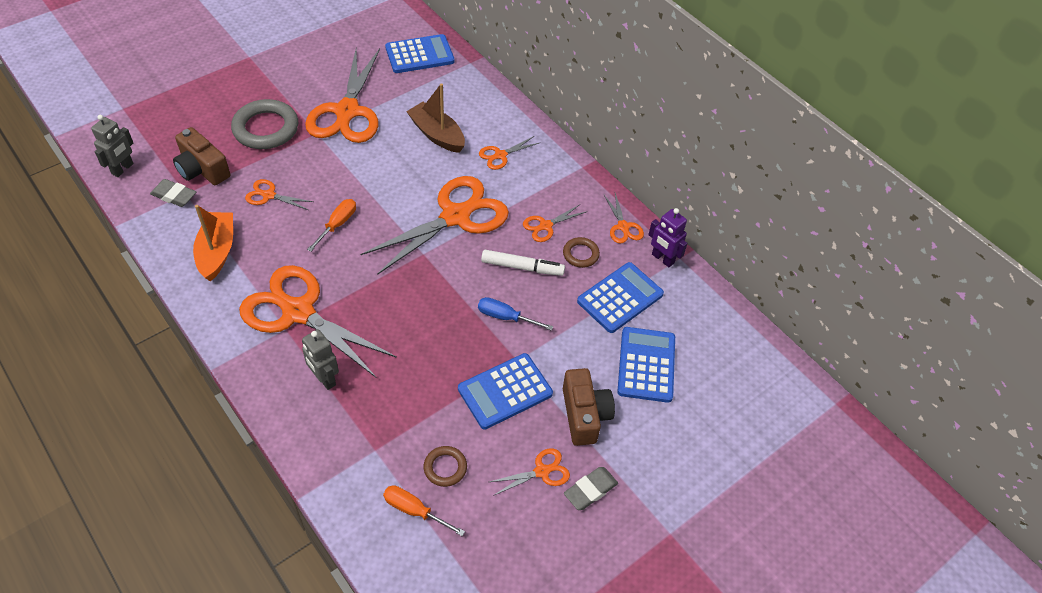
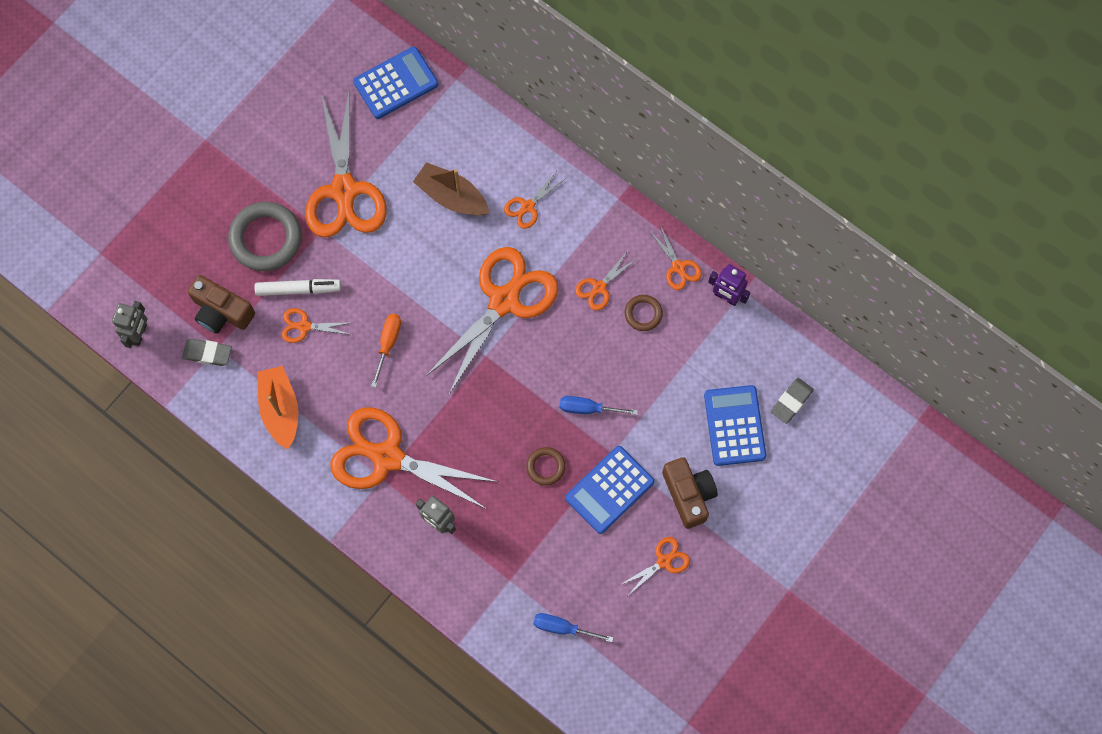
camera: 10 degrees left, 20 degrees up
orange screwdriver [383,485,465,536] -> blue screwdriver [533,613,614,642]
brown ring [424,446,467,487] -> brown ring moved to [526,447,566,485]
white marker [481,250,565,276] -> white marker moved to [254,279,341,296]
grey eraser [564,467,618,510] -> grey eraser moved to [771,378,814,424]
blue calculator [577,262,664,333] -> none

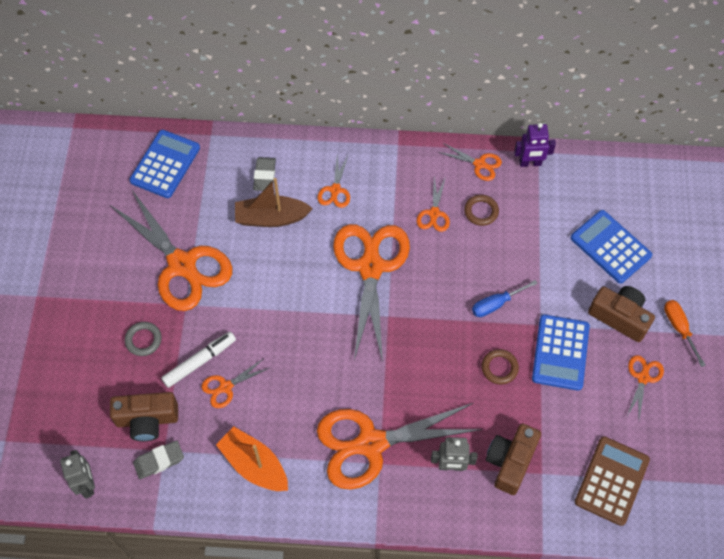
camera: 35 degrees left, 10 degrees down
grey ring [228,202,302,271] -> grey ring [125,322,162,356], size x0.51
orange screwdriver [371,314,401,388] -> orange screwdriver moved to [664,300,706,367]
blue screwdriver [533,613,614,642] -> brown calculator [575,436,650,526]
grey eraser [771,378,814,424] -> grey eraser moved to [253,157,276,191]
none -> brown camera [486,423,541,495]

